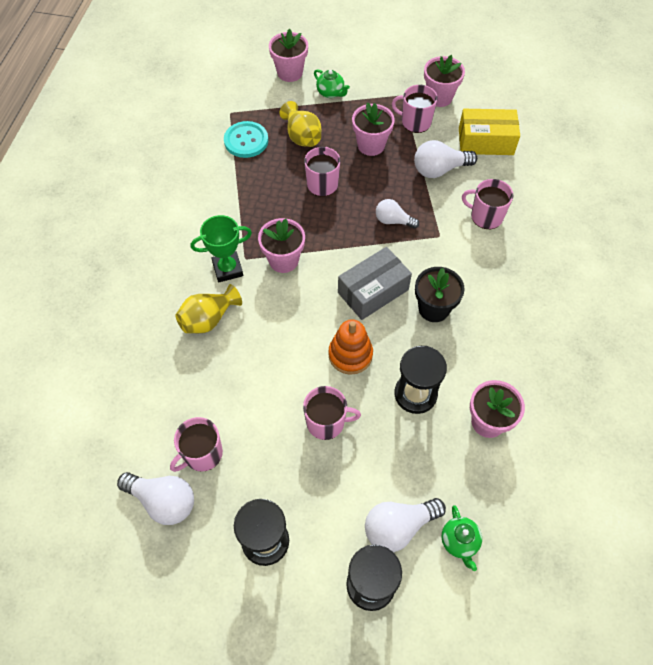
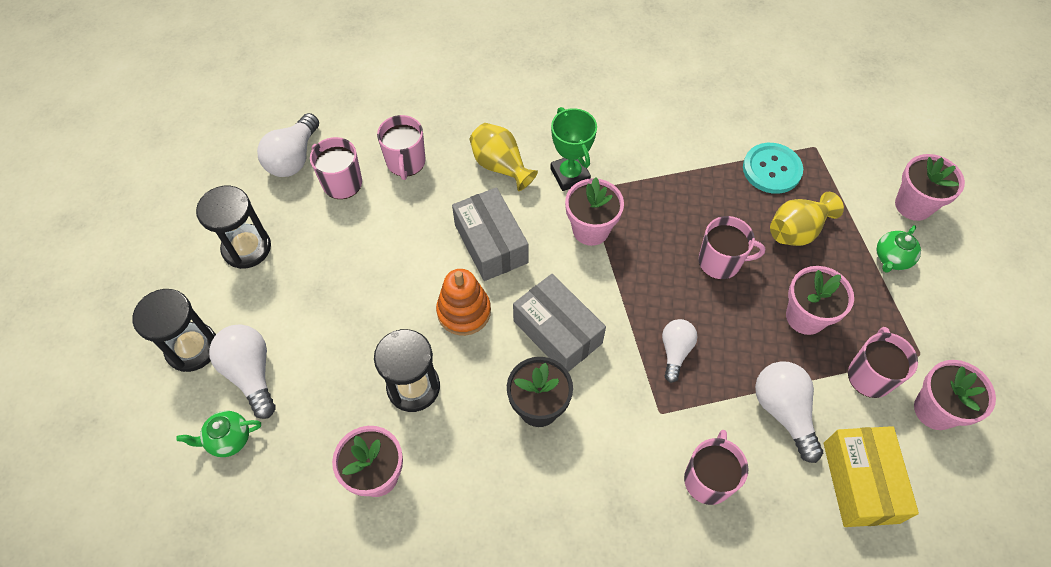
camera: 85 degrees right, 0 degrees up
pink mug [303,386,361,440] -> pink mug moved to [377,115,426,180]
none -> grey box [452,187,528,281]

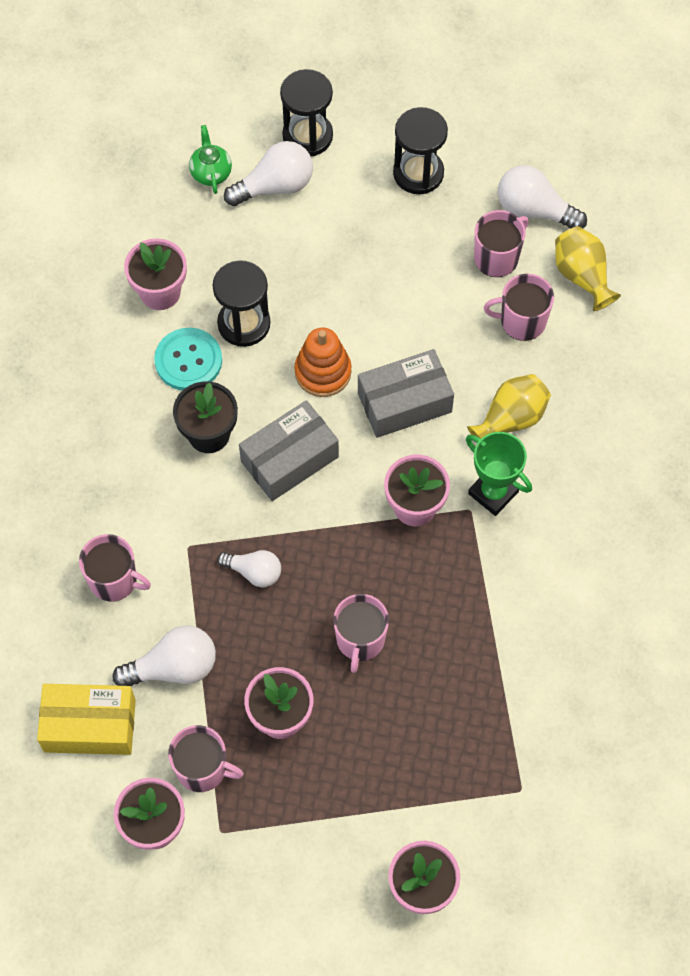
camera: 95 degrees right, 5 degrees up
green trophy [550,107,597,191] -> green trophy turned 60 degrees clockwise [466,432,532,516]
turquoise button [743,143,803,194] -> turquoise button moved to [154,328,222,391]
yellow vase [770,192,844,246] -> yellow vase moved to [555,226,621,311]
green teapot [876,225,921,273] -> none

